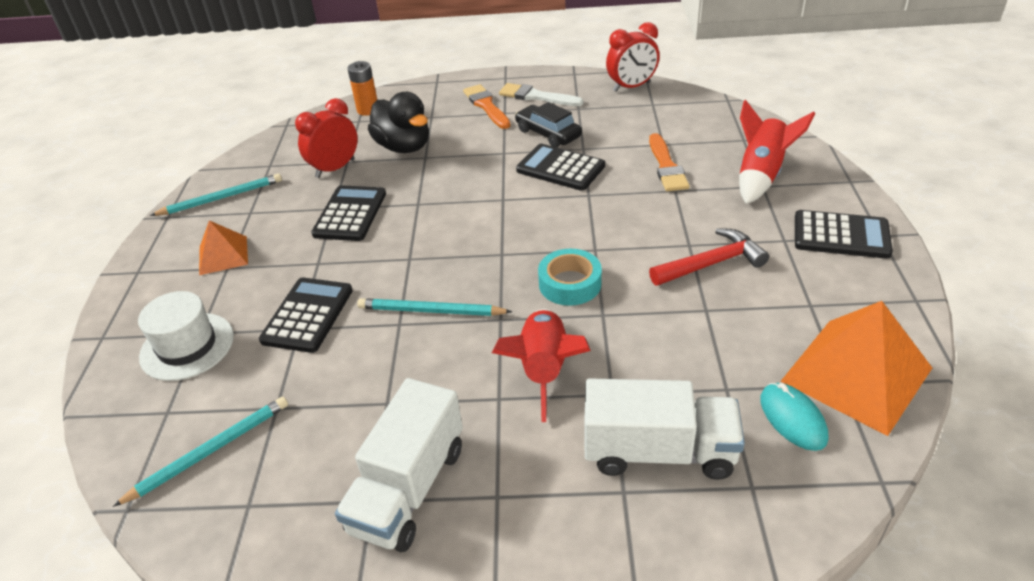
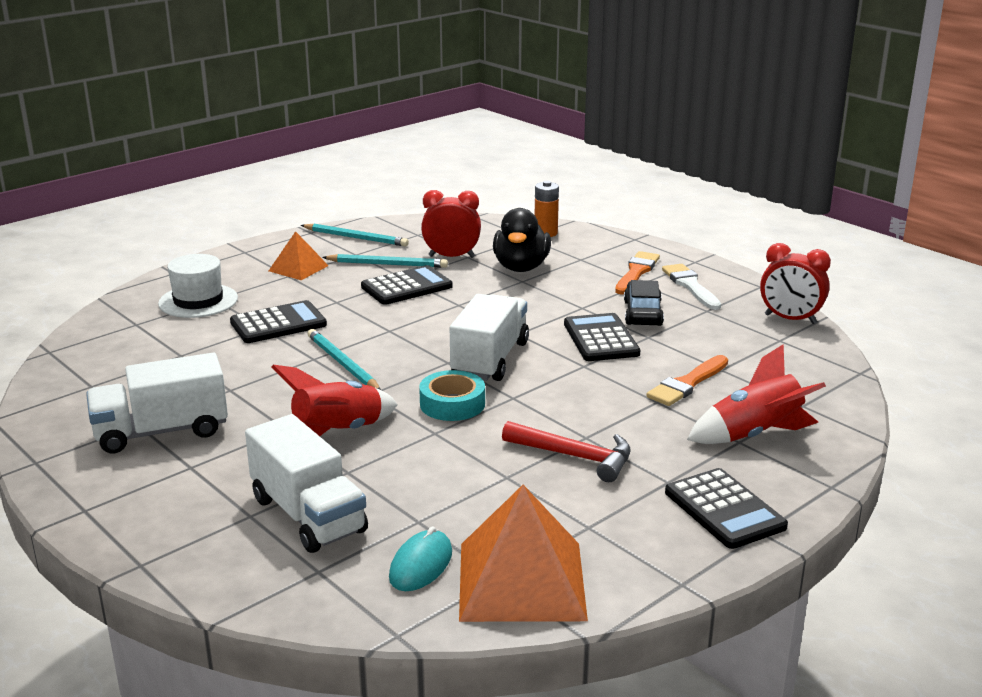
camera: 45 degrees right, 15 degrees down
turquoise pencil [113,397,288,507] -> turquoise pencil moved to [322,254,448,268]
none -> white truck [450,294,529,381]

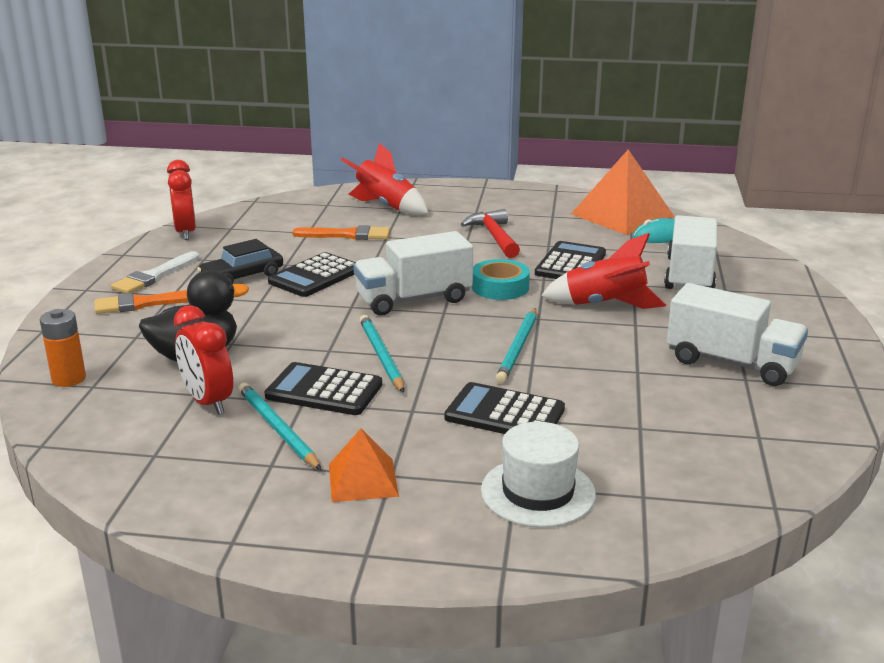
camera: 130 degrees left, 0 degrees up
turquoise pencil [301,224,409,247] -> turquoise pencil moved to [360,315,404,393]
black calculator [665,468,788,549] -> black calculator moved to [535,241,606,279]

